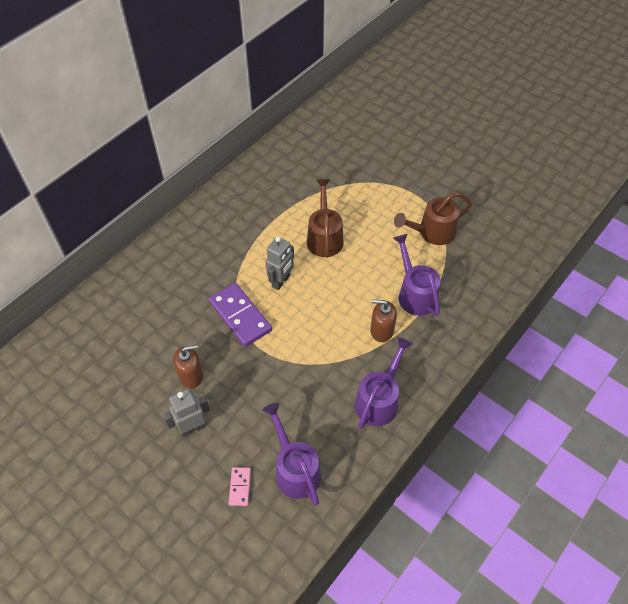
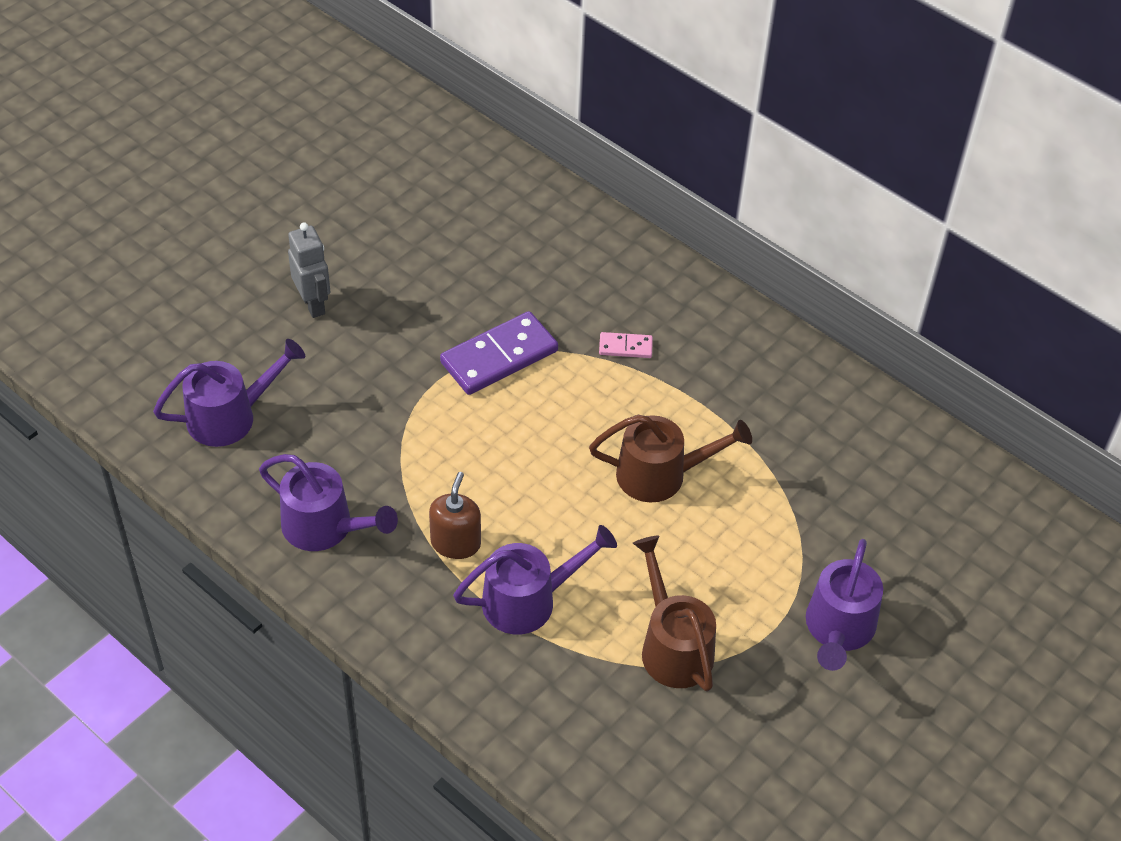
camera: 90 degrees right, 5 degrees down
brown soap dispenser [173,345,203,388] -> none
pink domino [229,467,251,506] -> pink domino moved to [599,332,653,358]
grey robot [265,236,294,290] -> none
none -> purple watering can [806,539,883,671]

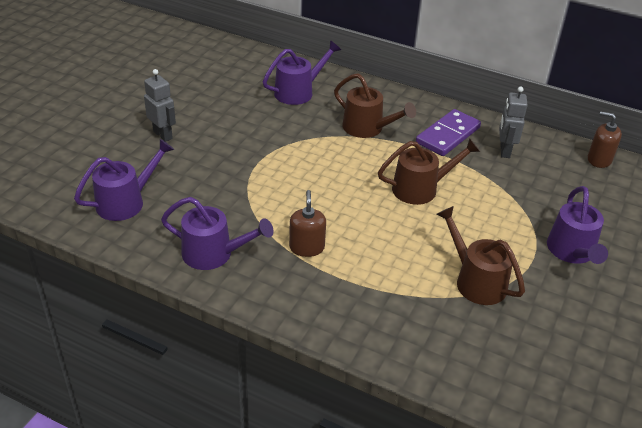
camera: 15 degrees left, 10 degrees down
purple domino [440,311,558,395] -> purple domino moved to [416,109,481,156]
purple watering can [453,525,617,634] -> purple watering can moved to [263,40,341,105]
pink domino [599,332,653,358] -> brown watering can [334,73,416,138]
none -> grey robot [499,86,528,158]
none -> brown soap dispenser [588,111,622,168]

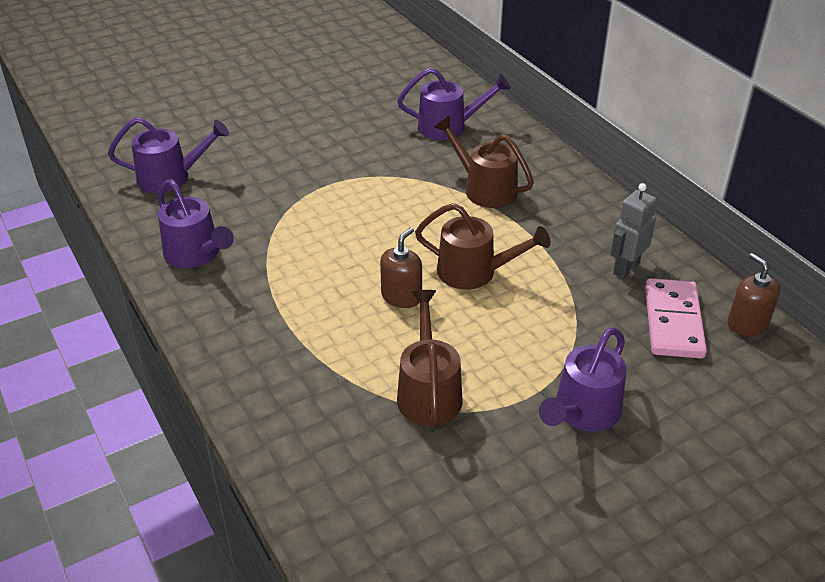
camera: 35 degrees right, 0 degrees up
grey robot [144,69,176,142] -> none
brown soap dispenser [289,190,326,257] -> brown soap dispenser moved to [380,227,422,308]
brown watering can [334,73,416,138] -> brown watering can turned 150 degrees clockwise [434,116,534,208]
purple domino [416,109,481,156] -> none
none -> pink domino [645,278,707,359]

